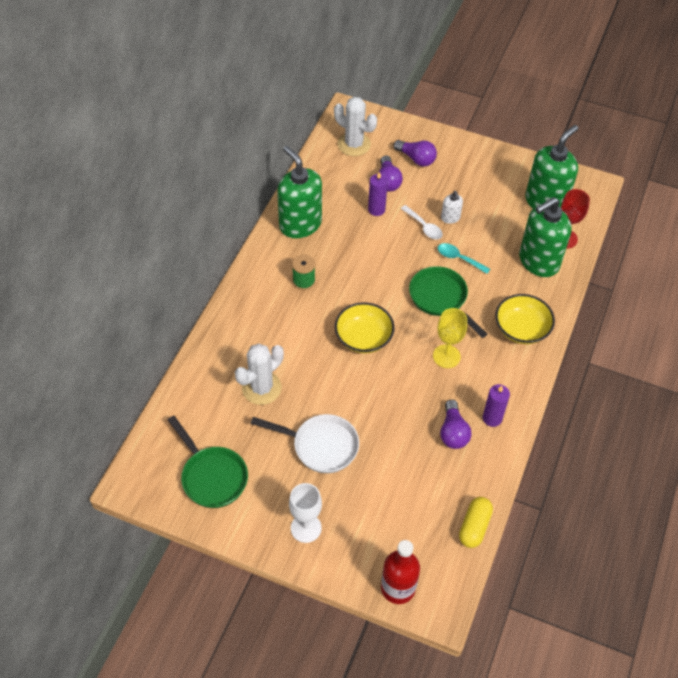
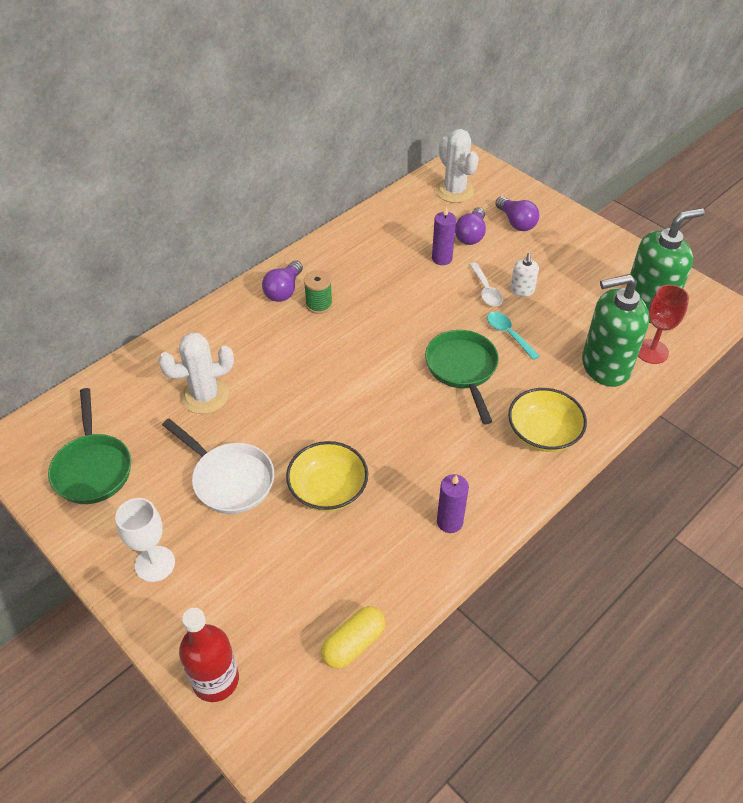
camera: 25 degrees right, 5 degrees down
green soap dispenser [277,146,322,238] -> none
yellow bowl [335,302,395,353] -> yellow bowl moved to [286,441,368,512]
yellow goblet [433,308,467,368] -> none
purple light bulb [440,400,471,449] -> purple light bulb moved to [262,260,303,302]

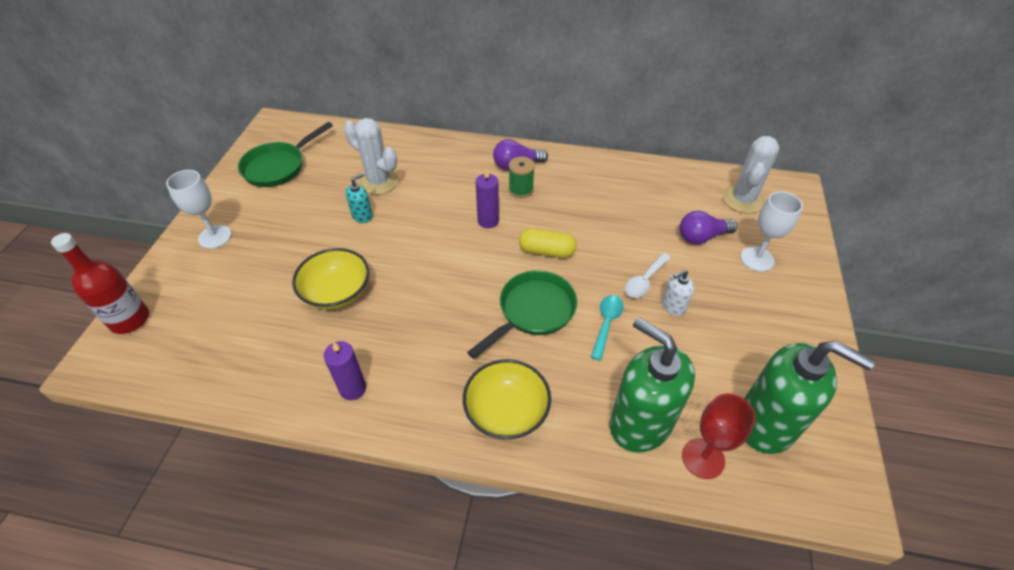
camera: 55 degrees right, 0 degrees up
white pan [162,419,274,514] -> none
yellow capsule [321,606,385,669] -> yellow capsule moved to [519,228,576,258]
purple candle [432,206,456,265] -> purple candle moved to [476,168,499,228]
purple light bulb [495,196,539,231] -> white goblet [740,191,803,272]
none -> turquoise soap dispenser [345,173,373,223]

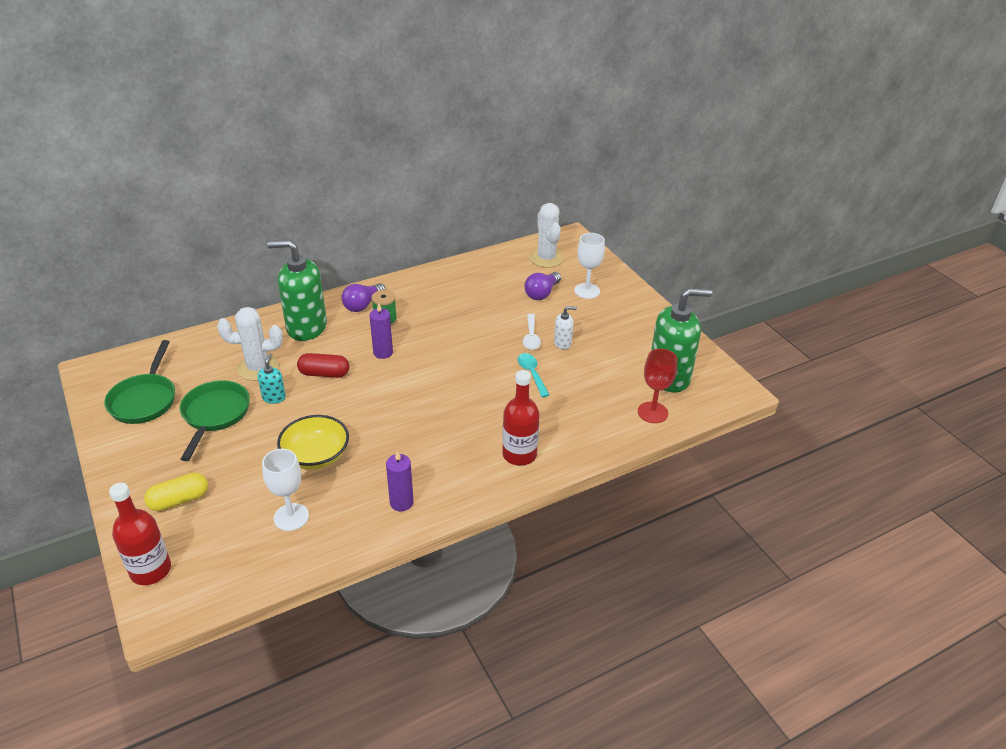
camera: 40 degrees left, 10 degrees down
white goblet [166,170,231,249] -> white goblet moved to [262,449,309,531]
yellow bowl [463,359,551,439] -> red bottle [502,370,540,466]
green pan [467,270,577,359] -> green pan moved to [180,380,250,461]
yellow capsule [519,228,576,258] -> yellow capsule moved to [144,473,208,511]
green soap dispenser [610,317,695,453] -> green soap dispenser moved to [267,240,327,341]
white soap dispenser [662,270,694,316] -> white soap dispenser turned 120 degrees counterclockwise [554,306,577,349]
none -> red capsule [297,353,349,378]

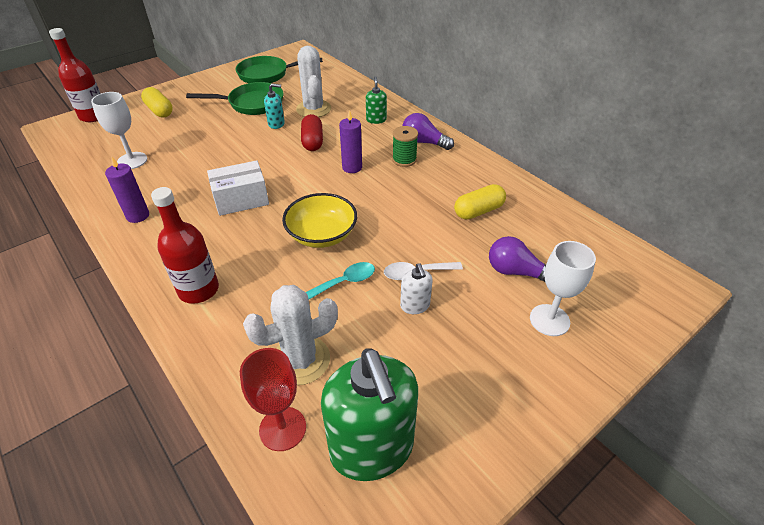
camera: 80 degrees right, 5 degrees up
green soap dispenser [267,240,327,341] -> green soap dispenser [366,76,387,124], size x0.44
yellow bowl [277,415,349,470] -> yellow bowl moved to [282,193,357,248]
white cactus [530,203,564,268] -> white cactus moved to [243,285,338,385]
none -> white box [207,160,269,216]
none -> yellow capsule [454,184,506,220]

